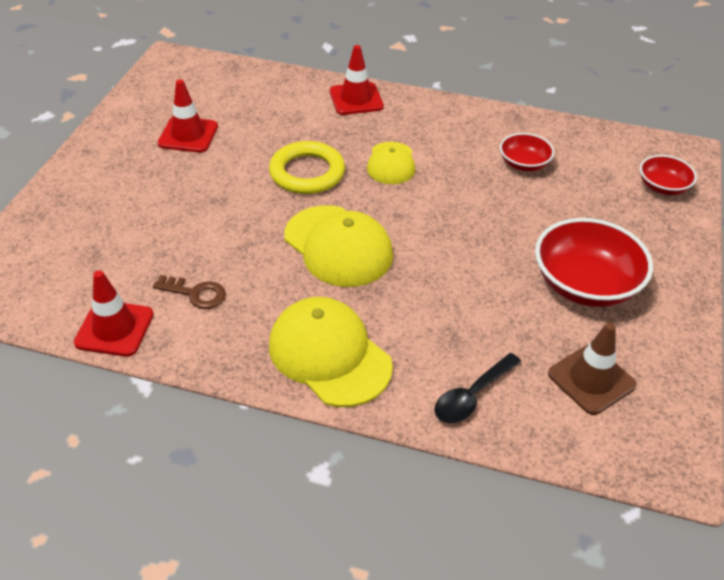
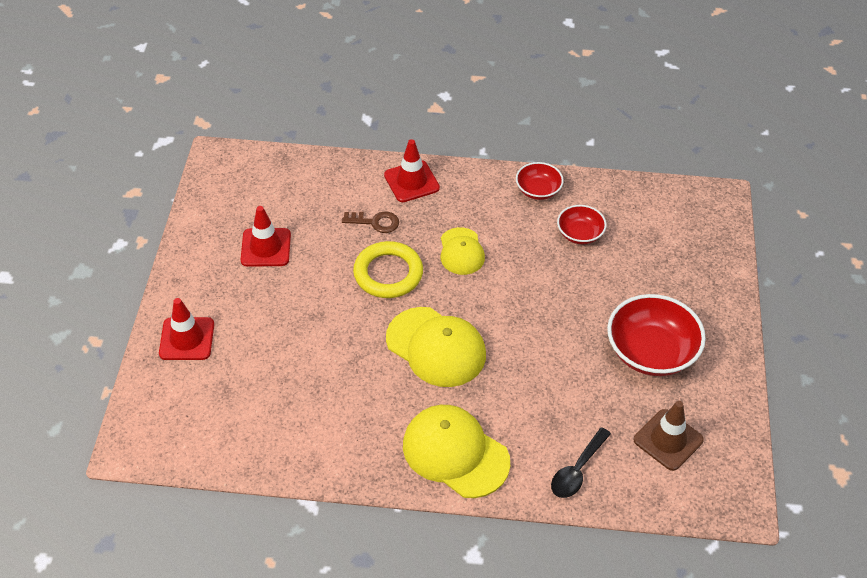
camera: 10 degrees left, 5 degrees up
red traffic cone [74,270,154,357] -> red traffic cone moved to [159,298,214,360]
brown key [153,275,226,309] -> brown key moved to [342,211,399,233]
red bowl [640,155,697,195] -> red bowl moved to [516,162,564,200]

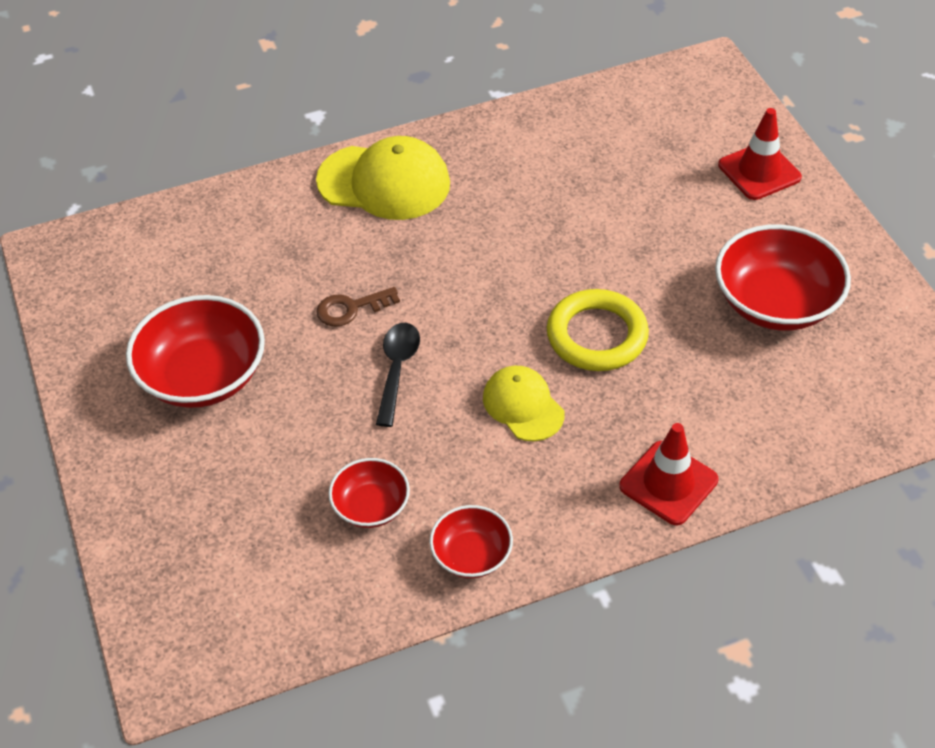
camera: 155 degrees right, 0 degrees up
red traffic cone [240,206,291,267] -> red bowl [715,225,851,331]
brown key [342,211,399,233] -> brown key moved to [316,287,400,327]
yellow cap [386,307,486,387] -> none
black spoon [551,427,611,498] -> black spoon moved to [376,323,420,427]
brown traffic cone [634,401,704,471] -> none

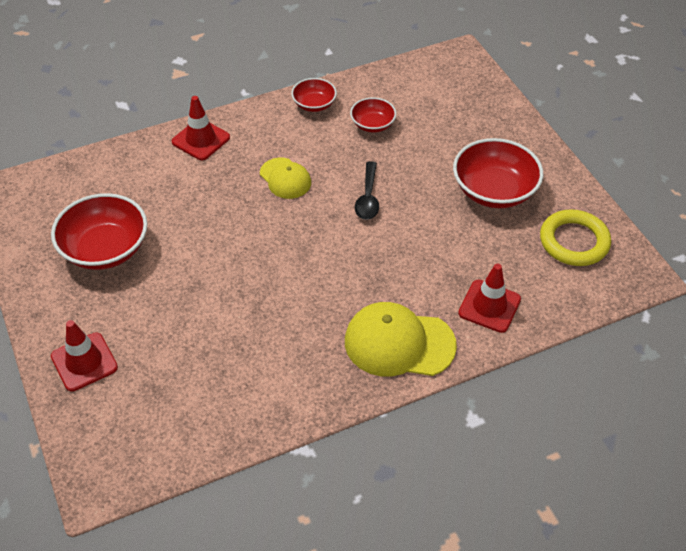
camera: 175 degrees right, 0 degrees up
brown key [316,287,400,327] -> none
yellow ring [547,289,649,371] -> yellow ring moved to [540,210,611,266]
none -> red traffic cone [458,264,521,333]

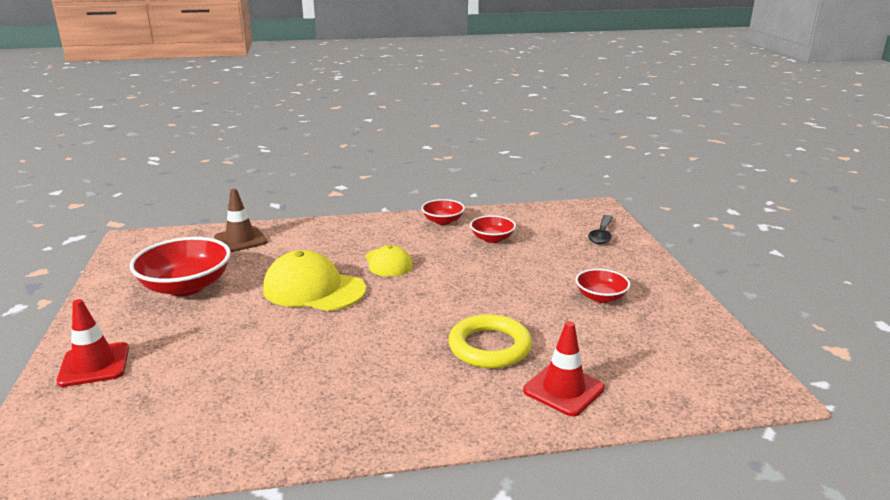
camera: 15 degrees right, 25 degrees down
red traffic cone [172,96,230,160] -> none
yellow cap [345,302,457,377] -> yellow cap moved to [263,250,366,311]
black spoon [355,161,379,220] -> black spoon moved to [588,215,613,244]
red bowl [453,138,543,208] -> red bowl [576,269,630,303], size x0.55
yellow ring [540,210,611,266] -> yellow ring moved to [449,314,532,368]
none -> brown traffic cone [214,189,268,252]

